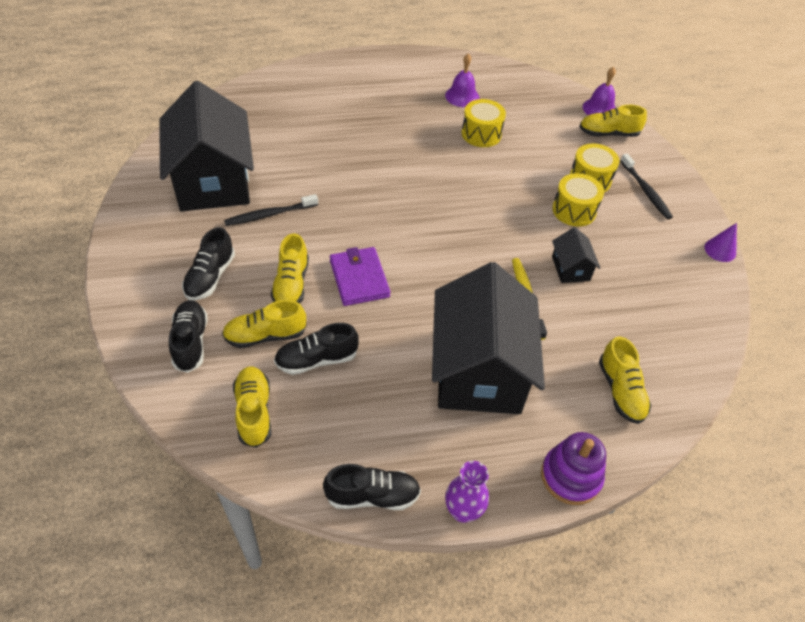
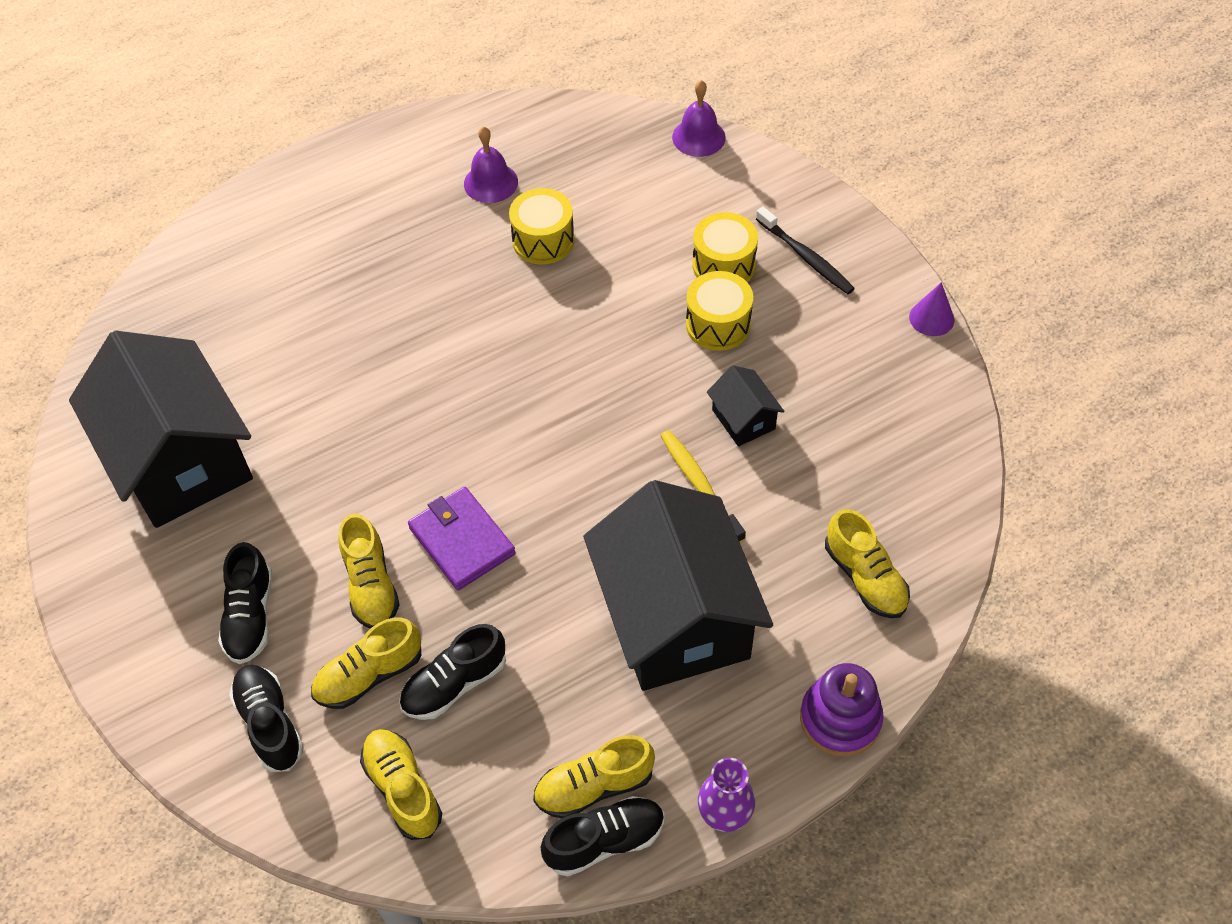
camera: 15 degrees left, 5 degrees up
black toothbrush [224,194,318,226] -> none
yellow shoe [579,105,647,137] -> yellow shoe moved to [533,735,655,818]

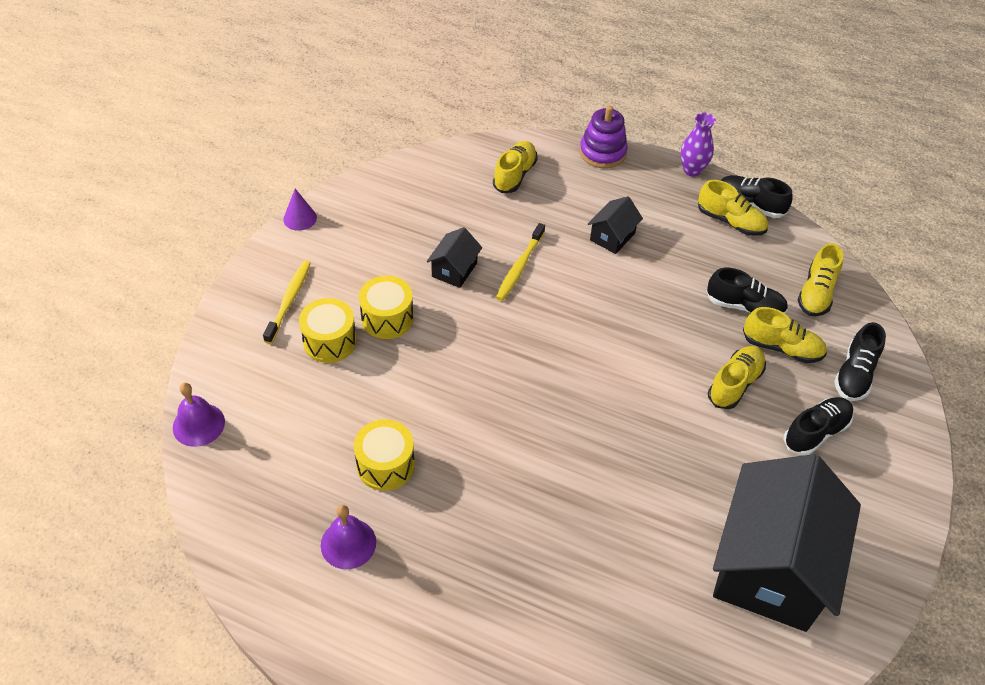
camera: 130 degrees left, 5 degrees down
purple wallet [408,487,516,590] -> none
black house [583,480,773,691] -> black house [588,196,643,254], size x0.42
black toothbrush [756,207,855,294] -> yellow toothbrush [263,260,311,344]

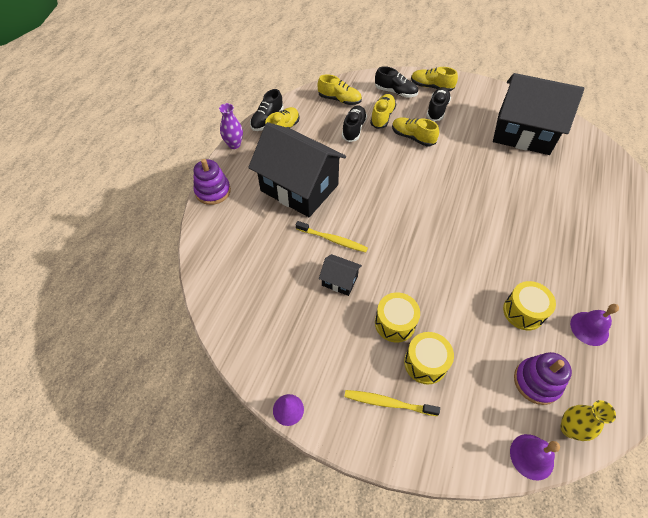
camera: 90 degrees left, 5 degrees up
yellow shoe [493,141,538,193] -> yellow shoe moved to [411,67,458,91]
black house [588,196,643,254] -> black house [248,122,346,217], size x2.37
black shoe [783,397,854,456] -> black shoe turned 60 degrees clockwise [426,87,451,121]
none -> purple stacking toy [514,352,572,405]
none -> yellow vase [561,400,616,441]

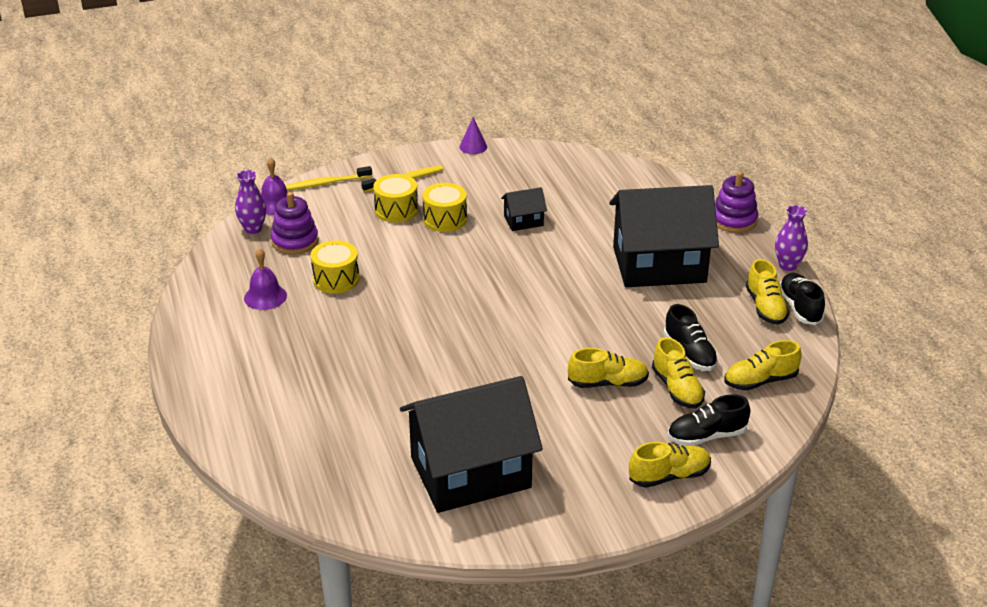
camera: 140 degrees right, 20 degrees down
yellow toothbrush [296,221,368,253] -> yellow toothbrush moved to [285,166,372,190]
black shoe [426,87,451,121] -> none
yellow vase [561,400,616,441] -> purple vase [235,170,266,234]

